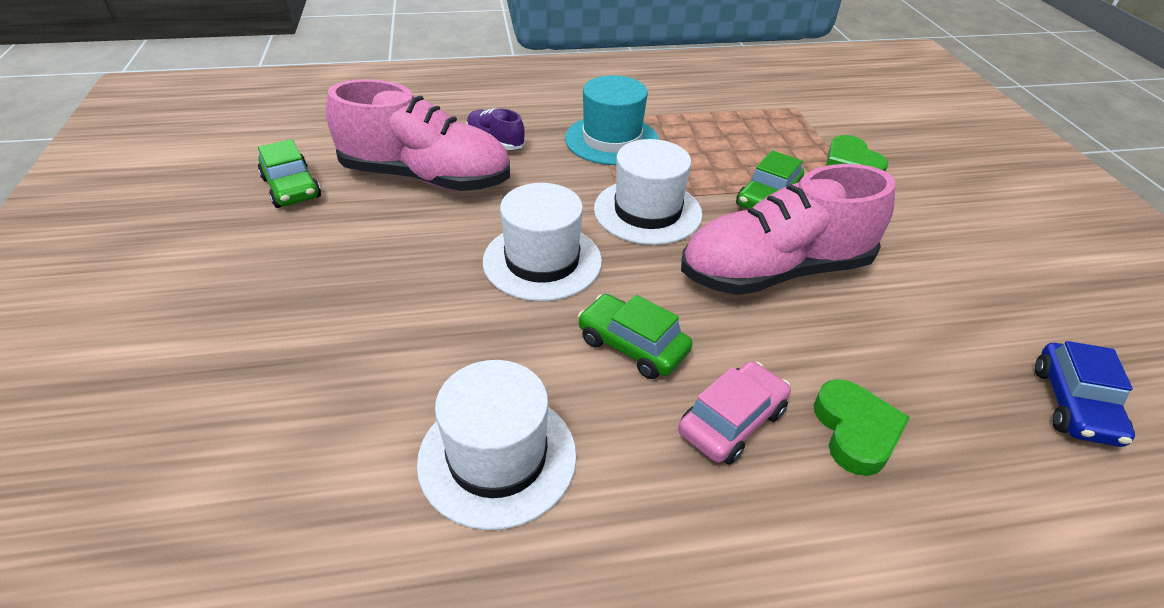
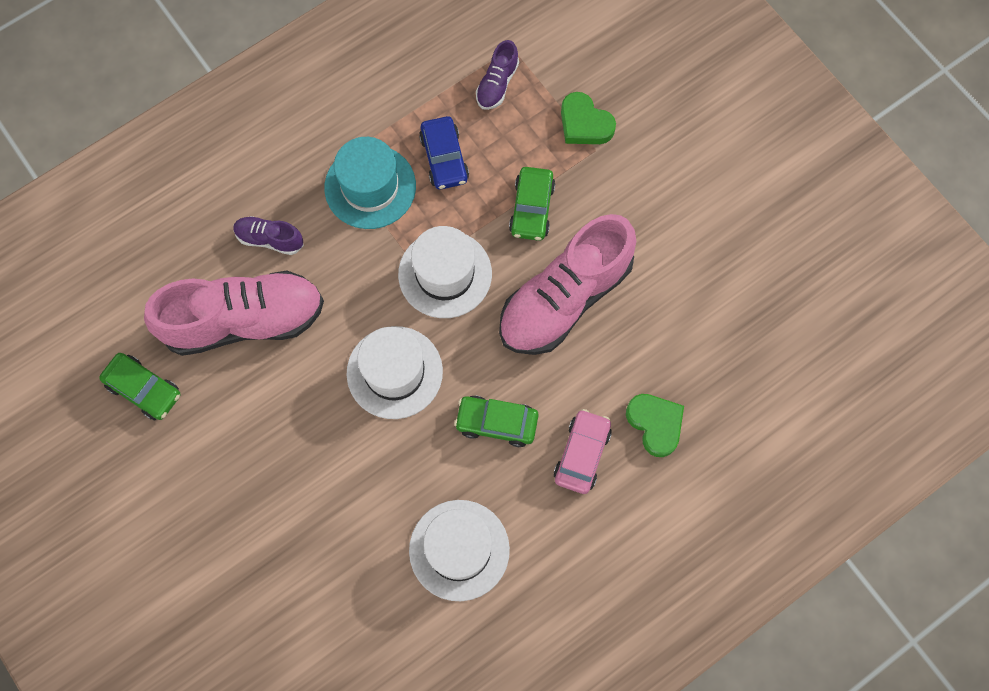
camera: 25 degrees left, 30 degrees up
blue car [1035,341,1135,447] -> blue car moved to [419,116,469,190]
none -> purple shoe [476,40,519,110]

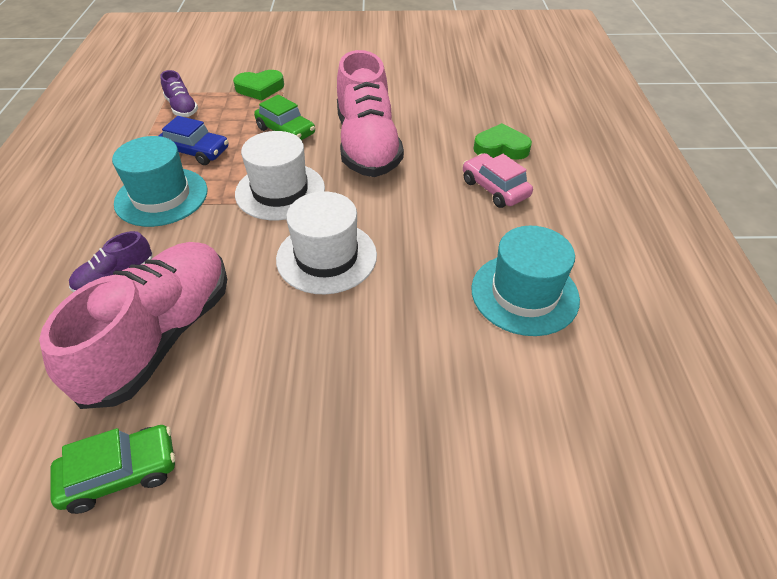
camera: 55 degrees left, 25 degrees down
white hat [409,500,510,601] -> turquoise hat [471,226,580,336]
green car [454,396,539,447] -> none

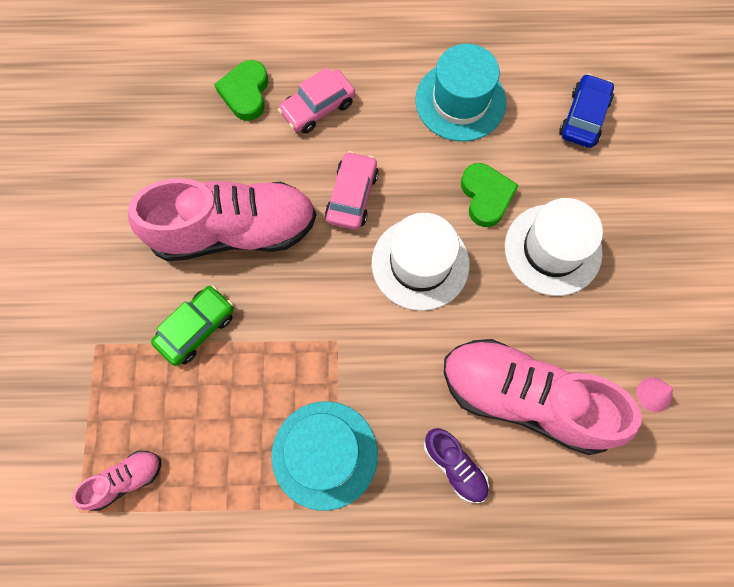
camera: 90 degrees left, 25 degrees up
green car [50,425,175,514] -> pink cone [636,377,673,412]
blue car [159,116,229,165] -> blue car moved to [559,74,614,148]
purple shoe [160,70,198,117] -> pink shoe [72,451,161,511]
green heart [233,70,284,100] -> green heart moved to [461,163,518,227]
white hat [235,131,325,220] -> white hat moved to [505,198,603,296]
none -> pink car [325,151,379,230]

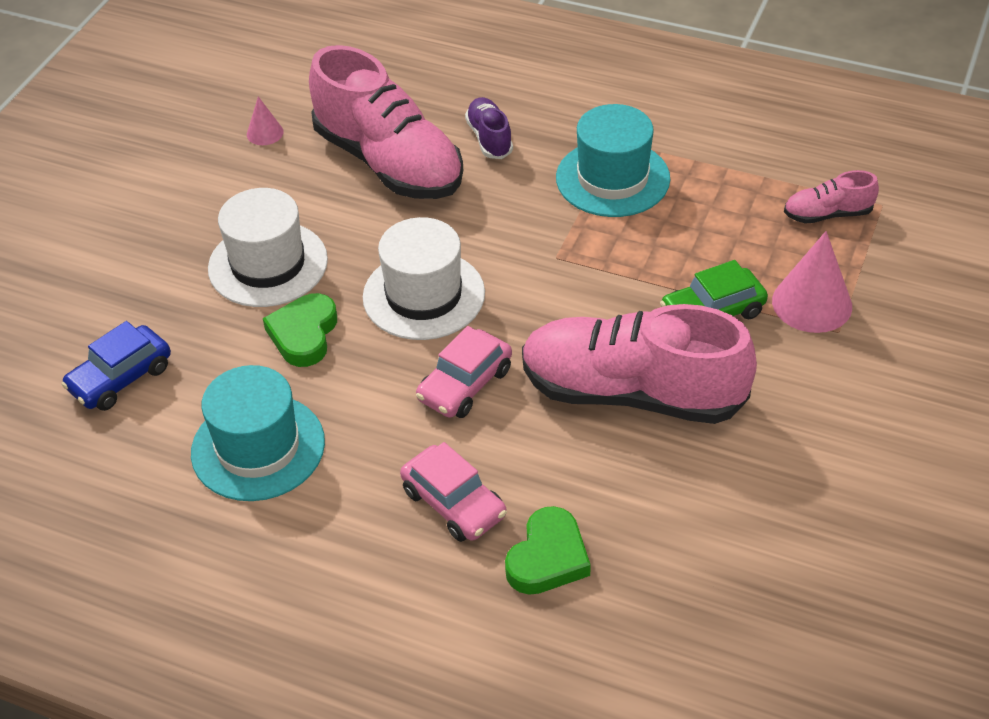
camera: 155 degrees left, 25 degrees down
pink car [278,67,355,134] -> pink car turned 60 degrees clockwise [400,442,507,542]
none -> pink cone [772,231,852,333]

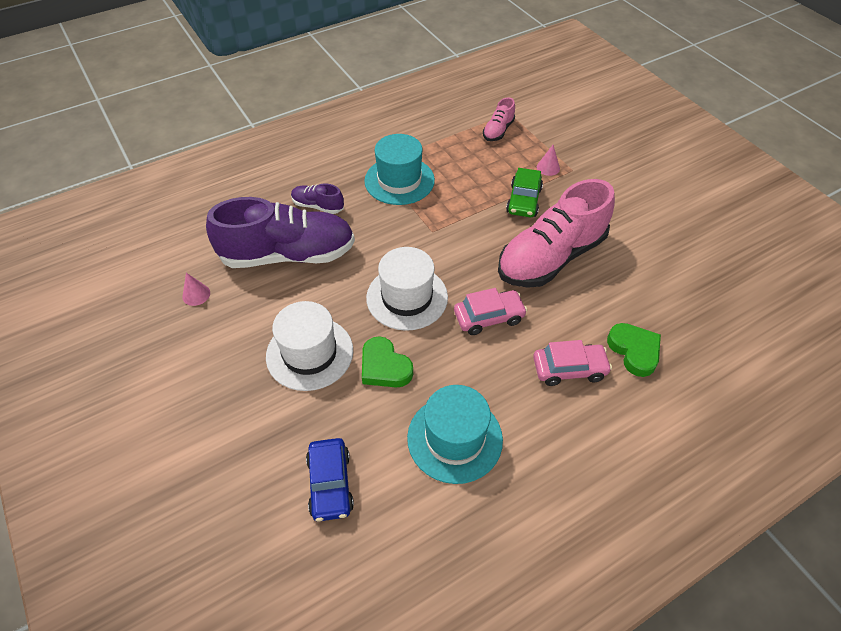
camera: 55 degrees left, 5 degrees up
pink shoe [309,45,463,199] -> purple shoe [206,197,355,268]
pink car [416,326,512,418] -> pink car turned 90 degrees counterclockwise [454,288,527,335]
pink cone [772,231,852,333] -> pink cone [537,145,560,176], size x0.53

